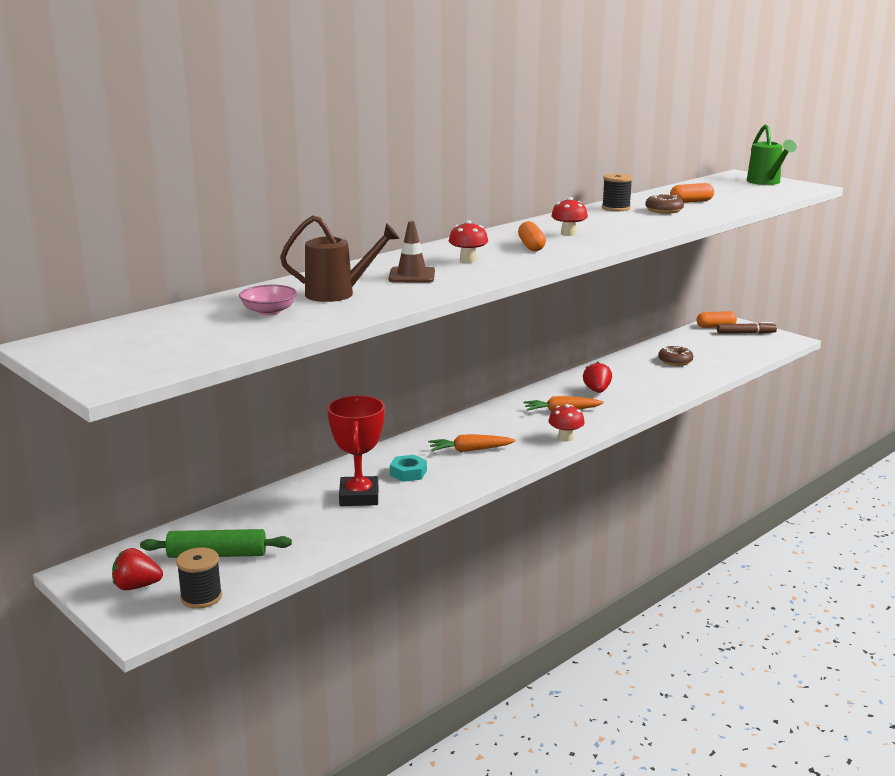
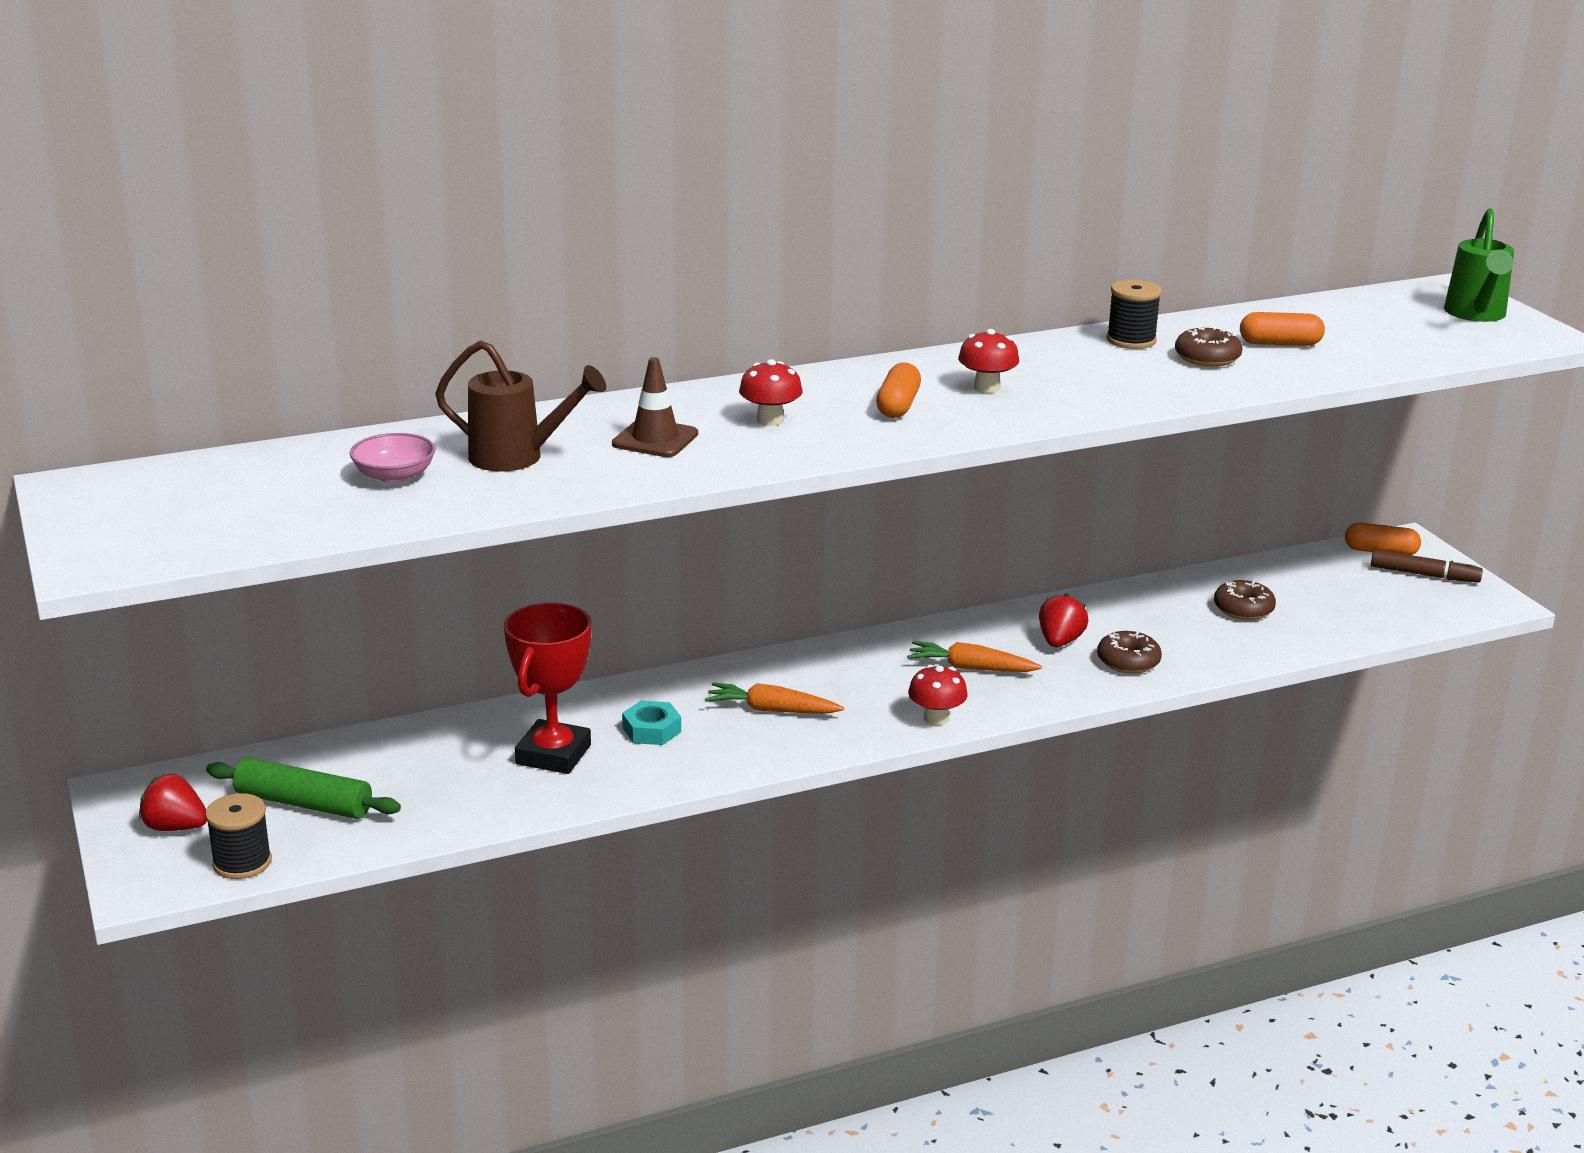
camera: 20 degrees right, 5 degrees up
none -> brown donut [1097,631,1162,674]

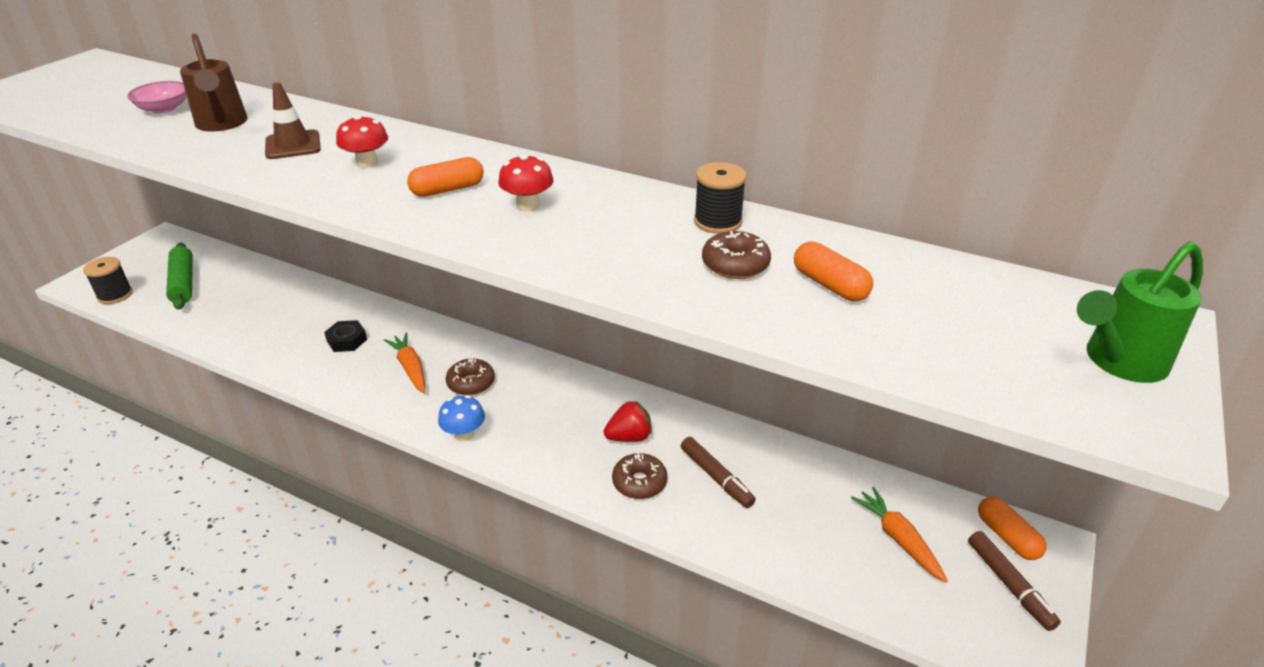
camera: 50 degrees right, 10 degrees up
red strawberry [139,774,207,831] -> none
red trophy [504,603,592,774] -> none
turquoise nut [622,701,681,745] -> black nut [324,320,367,352]
orange carrot [907,641,1042,672] -> orange carrot moved to [851,487,948,583]
red mushroom [908,665,968,726] -> blue mushroom [438,395,485,442]
brown donut [1214,580,1276,620] -> brown donut moved to [446,358,495,395]
none -> brown marker [681,437,756,508]

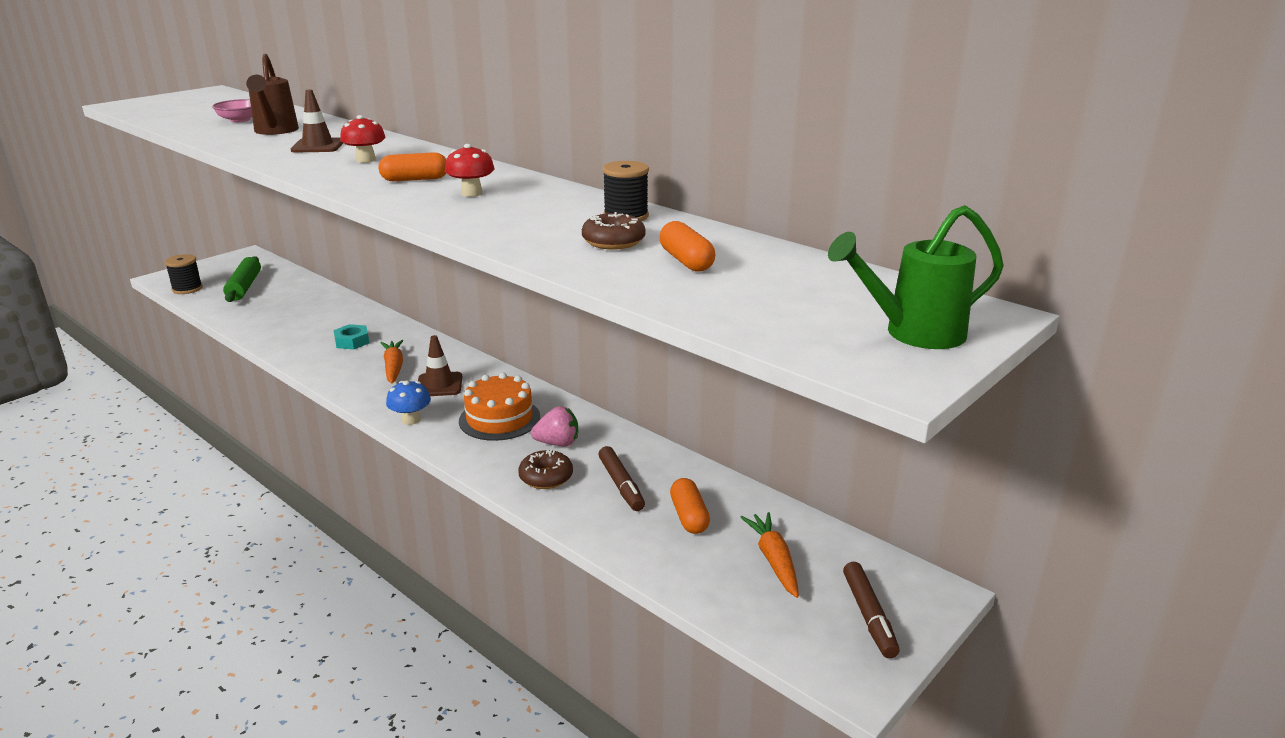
camera: 15 degrees right, 10 degrees down
black nut [324,320,367,352] -> turquoise nut [334,324,369,350]
brown donut [446,358,495,395] -> brown traffic cone [418,335,462,396]
red strawberry [604,401,652,442] -> pink strawberry [531,406,578,446]
orange capsule [978,497,1046,560] -> orange capsule moved to [670,478,710,534]
none -> orange cake [459,373,540,441]

